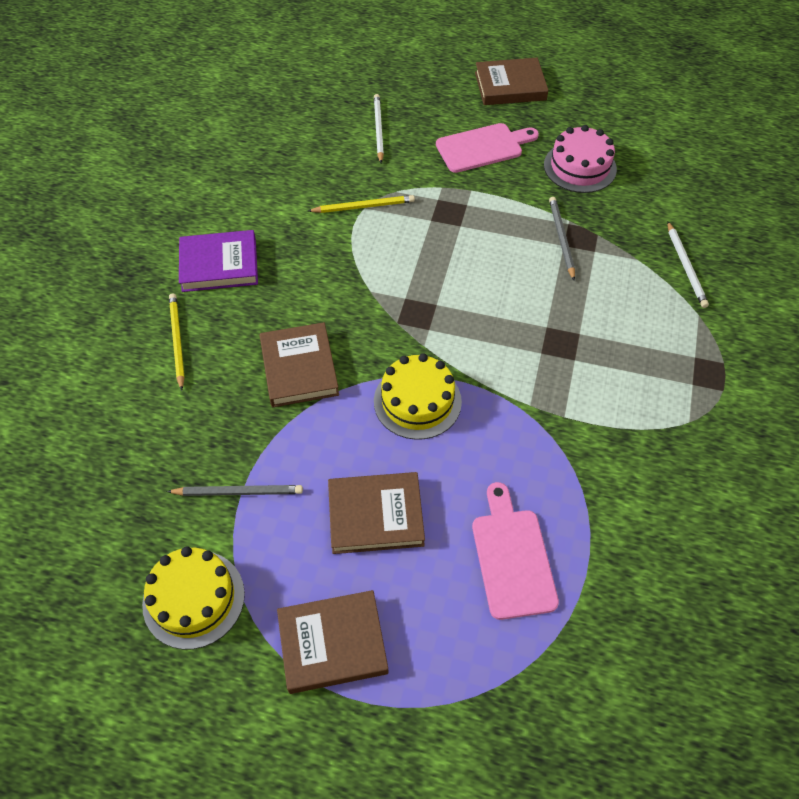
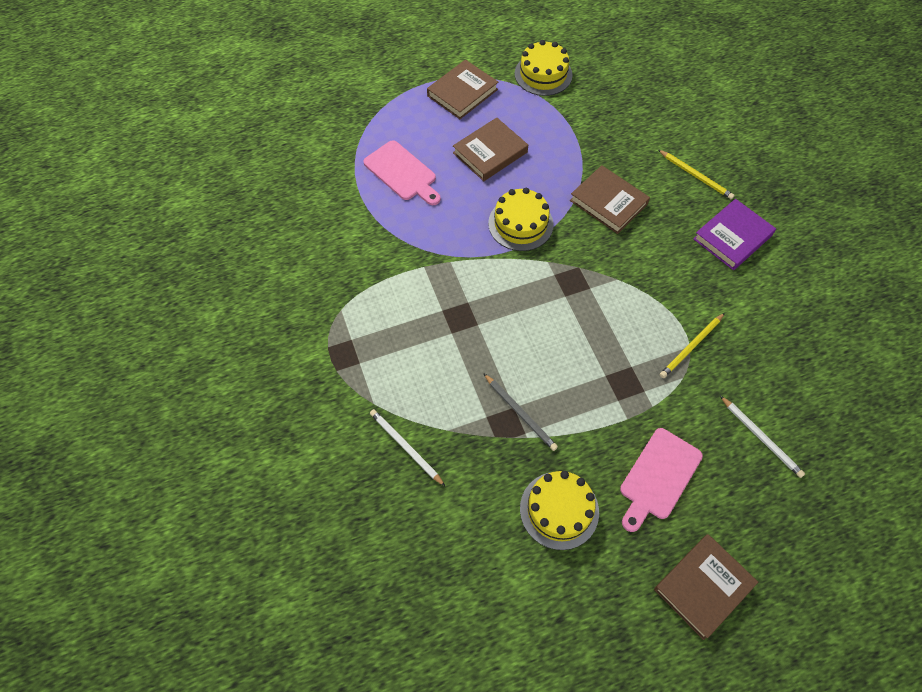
camera: 145 degrees right, 5 degrees up
grey pencil [166,485,303,496] -> none
pink cake [544,125,617,193] -> yellow cake [520,471,599,550]

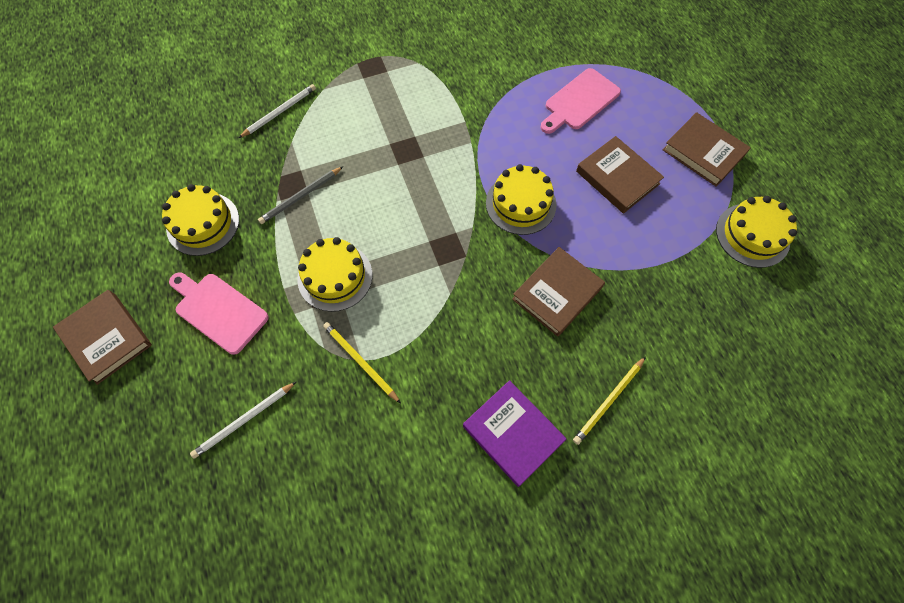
camera: 90 degrees right, 5 degrees up
none -> yellow cake [297,237,372,312]

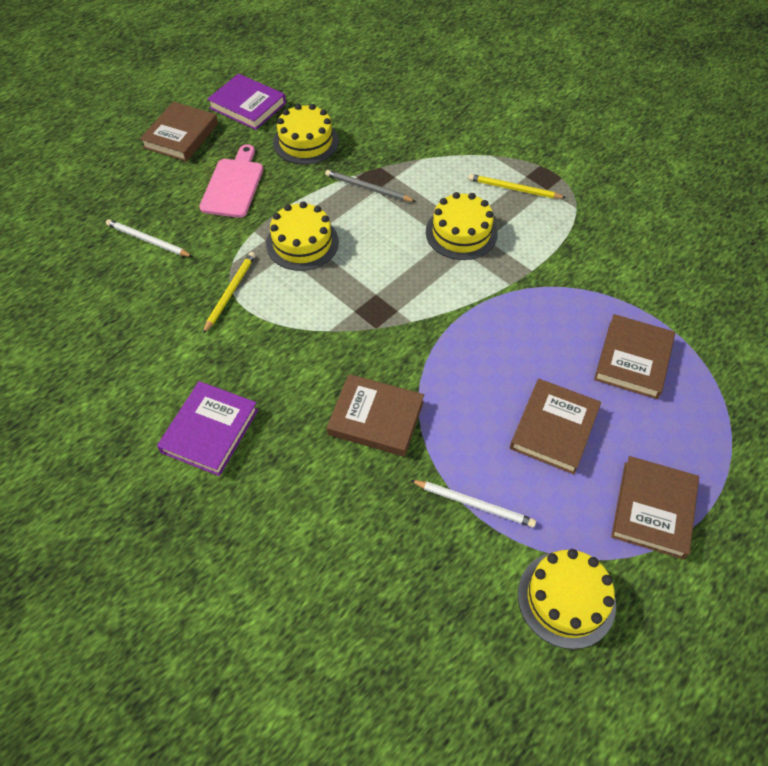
camera: 65 degrees right, 10 degrees down
white pencil [239,84,316,138] -> white pencil moved to [410,480,536,527]
yellow cake [486,164,557,235] -> yellow cake moved to [426,192,498,260]
pink cutting board [540,68,621,134] -> brown book [594,314,675,399]
yellow pencil [573,356,646,445] -> yellow pencil moved to [468,174,566,199]
none -> purple book [207,74,286,130]

